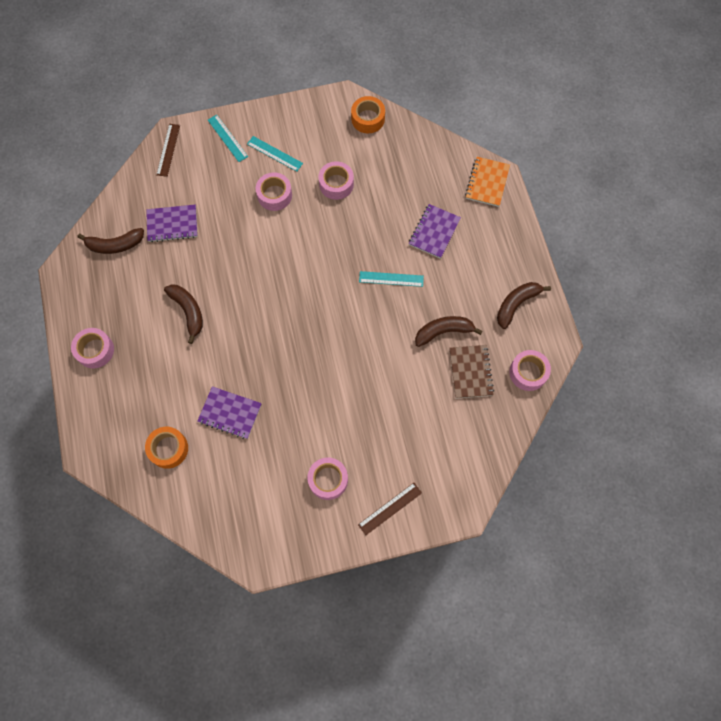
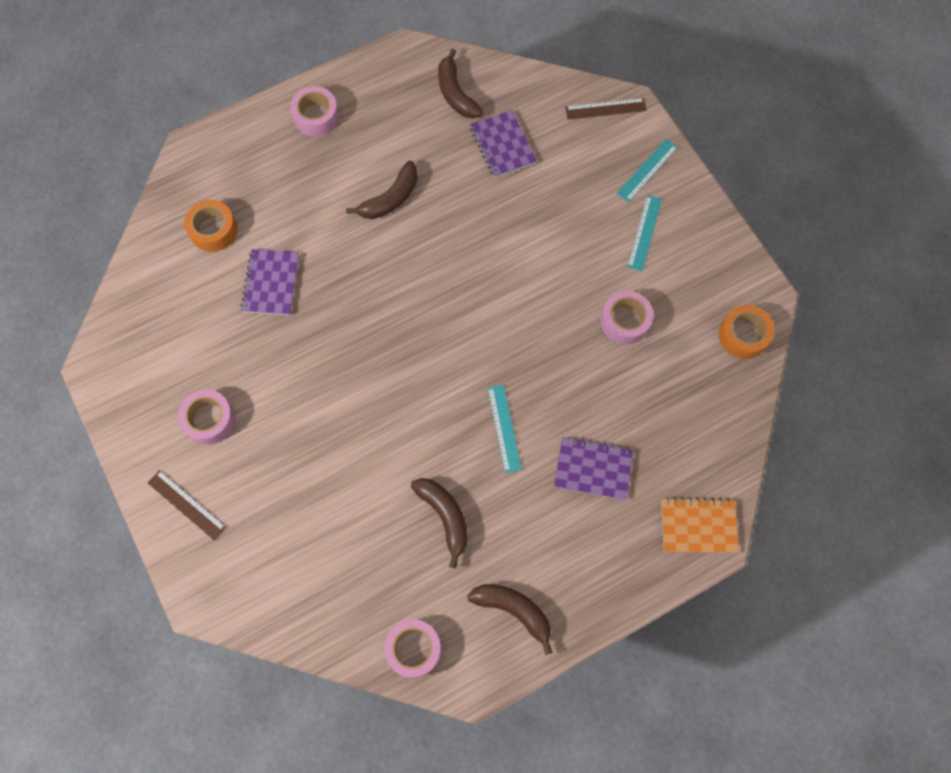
camera: 75 degrees right, 0 degrees up
pink tape [256,172,292,211] -> none
brown notebook [449,345,494,399] -> none

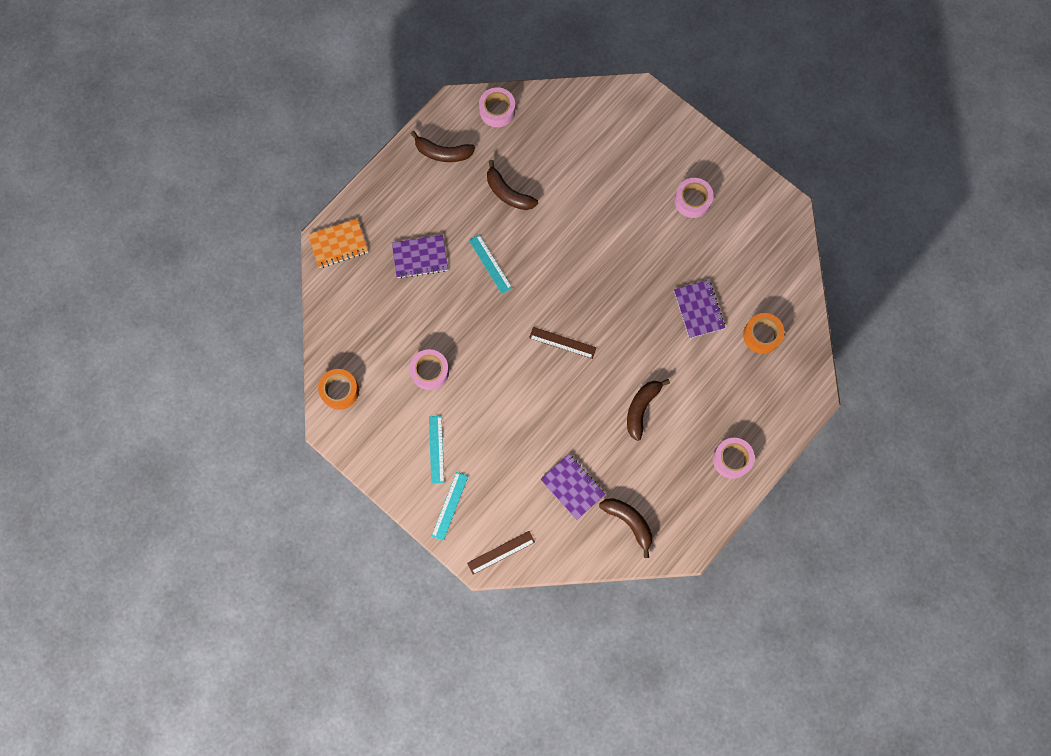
camera: 160 degrees right, 5 degrees up
brown ruler [148,470,226,540] -> brown ruler moved to [529,327,597,359]

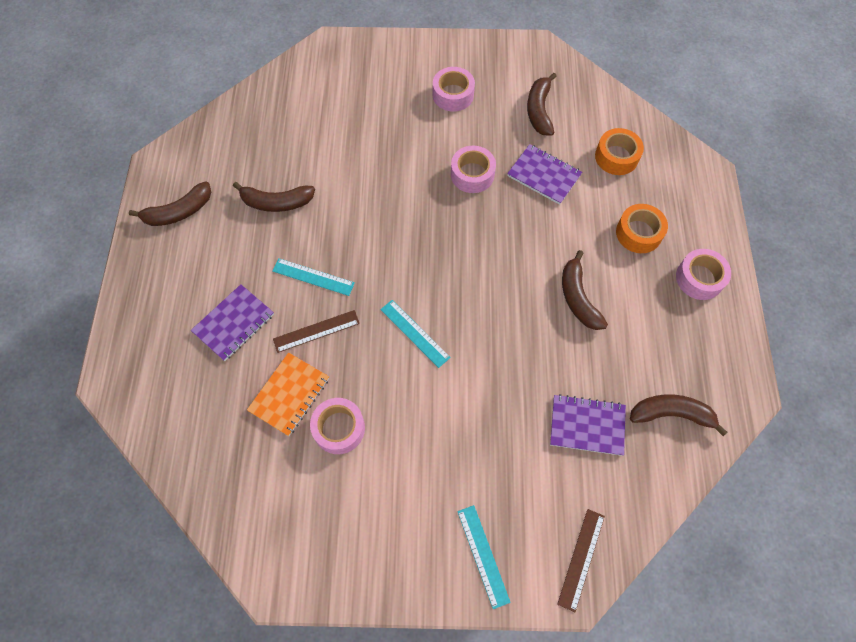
camera: 40 degrees left, 10 degrees down
orange notebook [308,219,368,268] -> orange notebook moved to [247,352,329,436]
orange tape [318,369,359,410] -> orange tape moved to [616,204,668,253]
turquoise ruler [429,416,444,484] -> turquoise ruler moved to [380,300,451,368]
pink tape [479,87,515,127] -> pink tape moved to [451,146,496,193]
brown ruler [529,327,597,359] -> brown ruler moved to [273,310,360,353]
none -> brown banana [527,73,557,136]

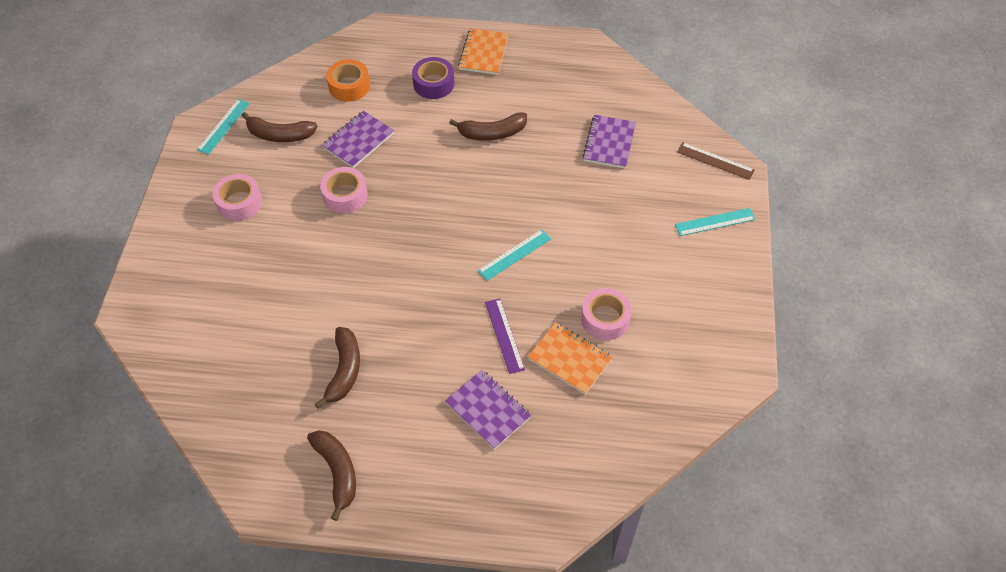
camera: 85 degrees left, 10 degrees down
turquoise ruler [272,258,355,296] -> turquoise ruler moved to [197,99,250,155]
brown ruler [273,310,360,353] -> purple ruler [485,298,525,374]
orange tape [616,204,668,253] -> purple tape [412,57,454,99]
brown banana [630,394,727,436] -> none
pink tape [676,249,731,300] -> orange notebook [458,28,509,75]

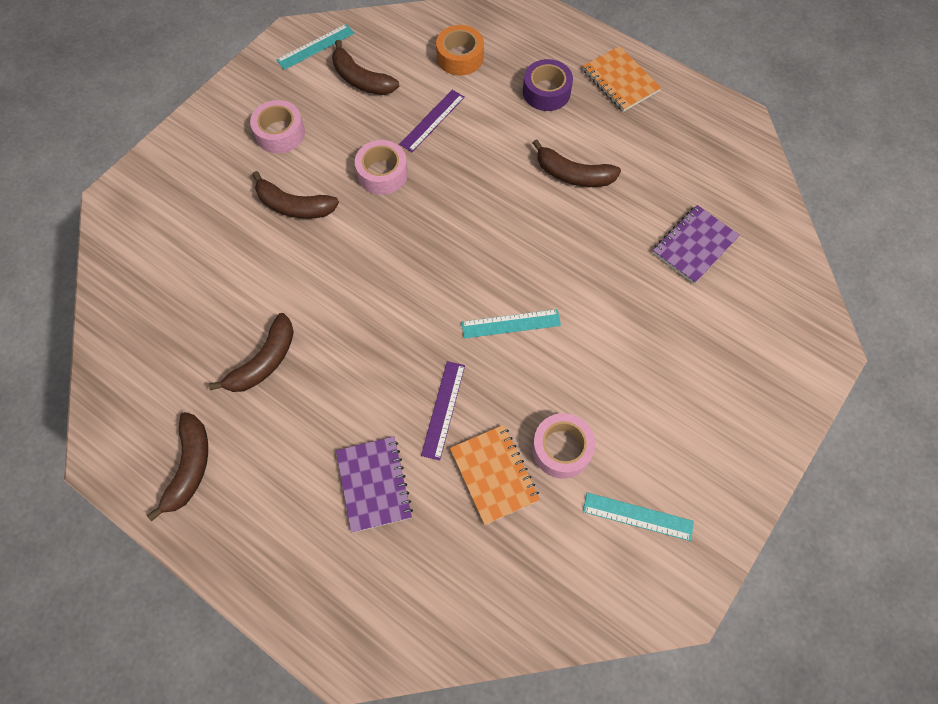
camera: 30 degrees right, 10 degrees up
purple notebook [322,111,394,168] -> purple ruler [399,90,465,152]
orange notebook [458,28,509,75] -> orange notebook turned 75 degrees counterclockwise [583,46,661,112]
turquoise ruler [675,208,756,236] -> turquoise ruler moved to [583,492,694,541]
brown ruler [677,142,755,180] -> none
none -> brown banana [252,171,339,219]

